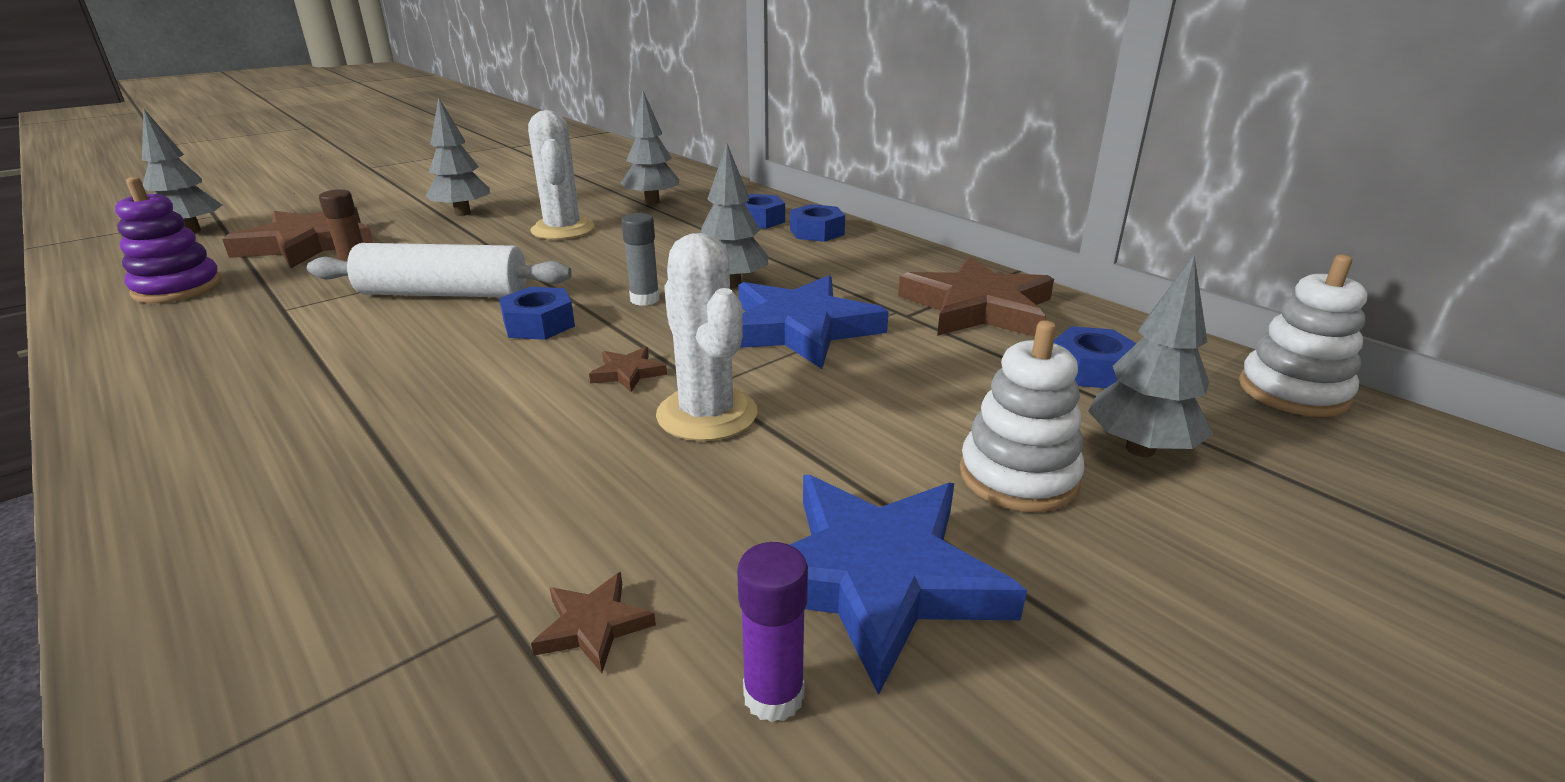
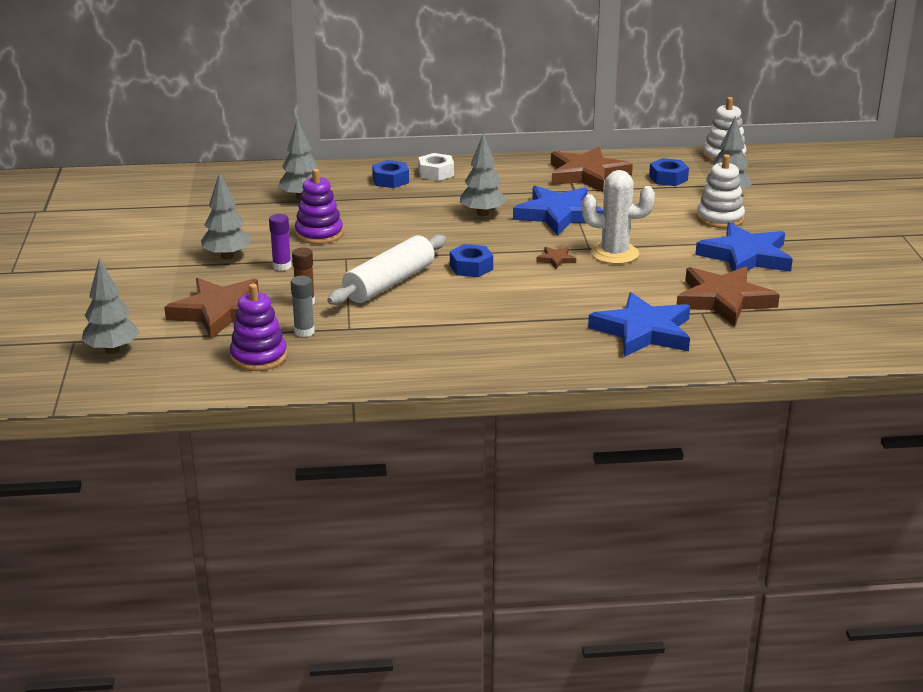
camera: 55 degrees left, 0 degrees up
white cactus [528,110,594,240] -> purple stacking toy [295,169,343,244]
brown star [531,572,656,673] -> brown star [677,266,780,327], size x2.43
grey glue stick [621,213,660,306] -> grey glue stick moved to [291,276,315,337]
purple glue stick [738,542,808,722] -> purple glue stick moved to [269,214,291,271]
blue nut [790,204,845,242] -> white nut [418,153,454,181]
none -> blue star [588,292,690,357]

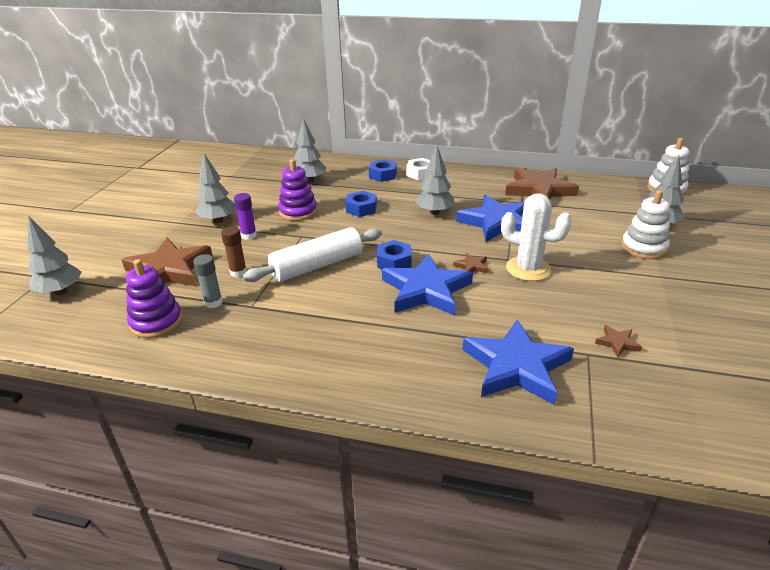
camera: 20 degrees right, 5 degrees up
blue nut [649,158,689,186] -> blue nut moved to [345,191,377,217]
brown star [677,266,780,327] -> brown star [595,325,642,357], size x0.41
blue star [695,223,793,272] -> blue star moved to [382,254,473,316]

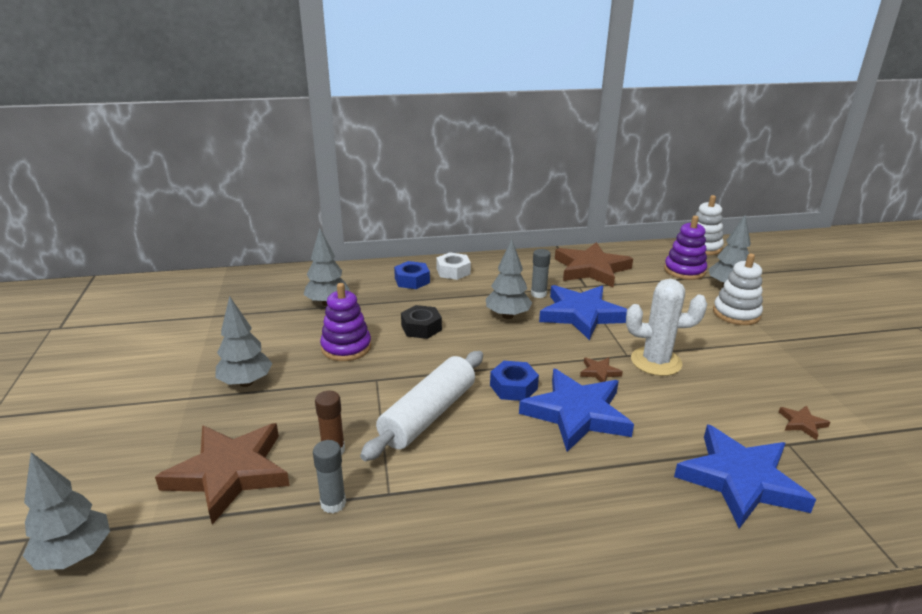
camera: 25 degrees left, 5 degrees down
purple stacking toy [126,259,183,338] -> purple stacking toy moved to [664,216,707,280]
purple glue stick [234,193,257,240] -> none
blue nut [345,191,377,217] -> black nut [401,305,442,339]
none -> grey glue stick [531,249,551,298]

